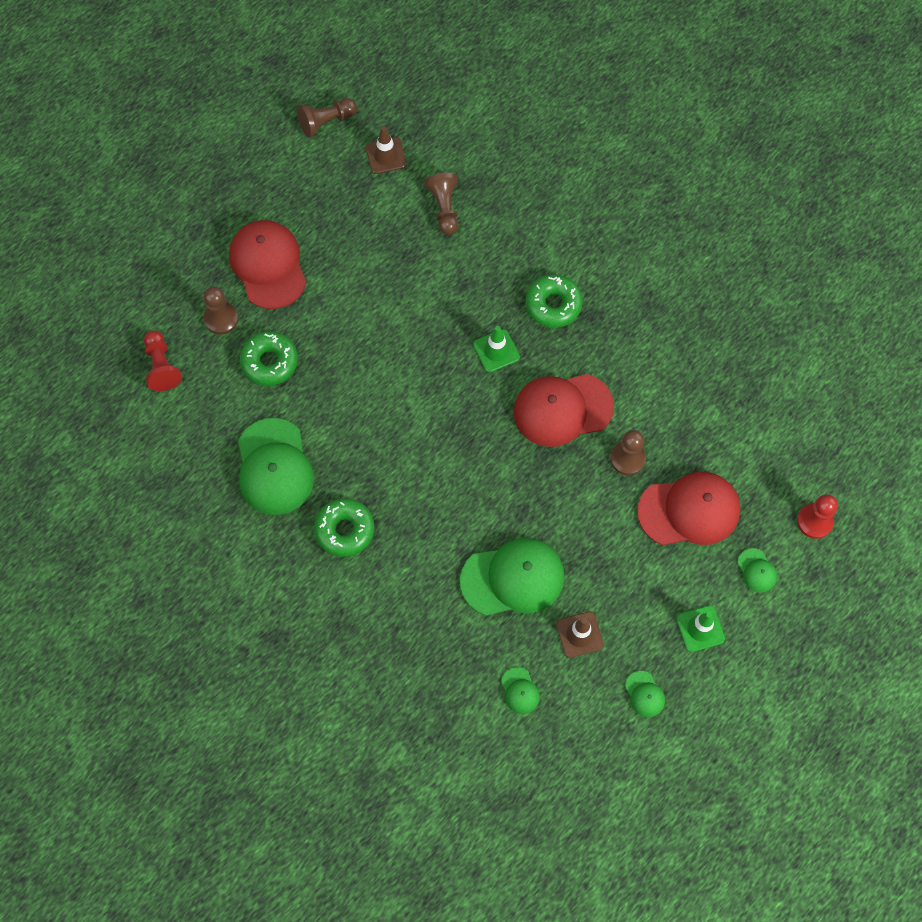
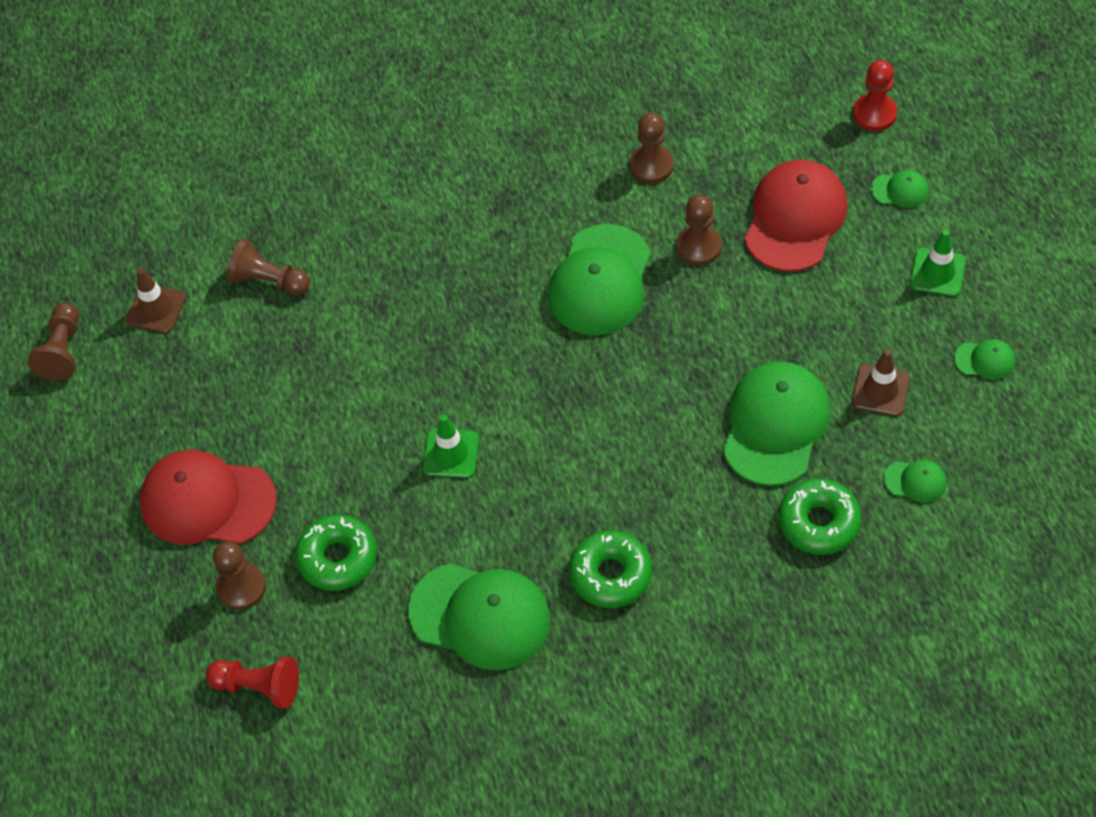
camera: 55 degrees left, 10 degrees down
green traffic cone [473,326,520,372] -> green traffic cone moved to [423,415,479,478]
red cap [513,374,614,447] -> green cap [548,224,651,335]
green donut [526,275,583,328] -> green donut moved to [778,478,861,555]
none -> brown pawn [630,113,674,183]

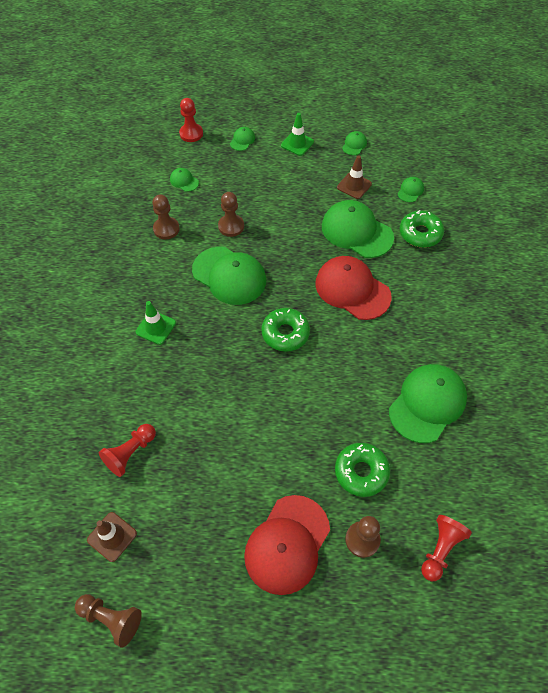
camera: 75 degrees left, 0 degrees up
brown pawn [227,238,310,296] -> red pawn [99,424,156,477]
green traffic cone [423,415,479,478] -> green traffic cone moved to [136,301,176,345]
green donut [569,530,652,608] -> green donut moved to [261,308,310,352]
red cap [744,160,848,272] -> red cap moved to [315,256,392,320]
none -> green cap [170,168,199,192]

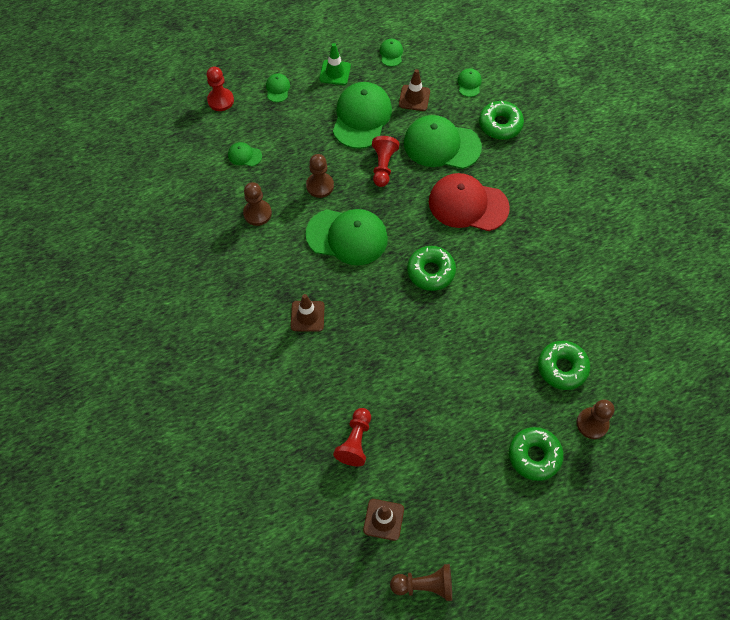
camera: 25 degrees left, 5 degrees up
green traffic cone [136,301,176,345] -> brown traffic cone [291,294,325,332]
red cap [244,495,330,595] -> green donut [509,427,564,481]
green cap [389,364,467,443] -> green cap moved to [333,82,392,149]
red pawn [421,515,472,581] -> red pawn moved to [372,136,399,187]

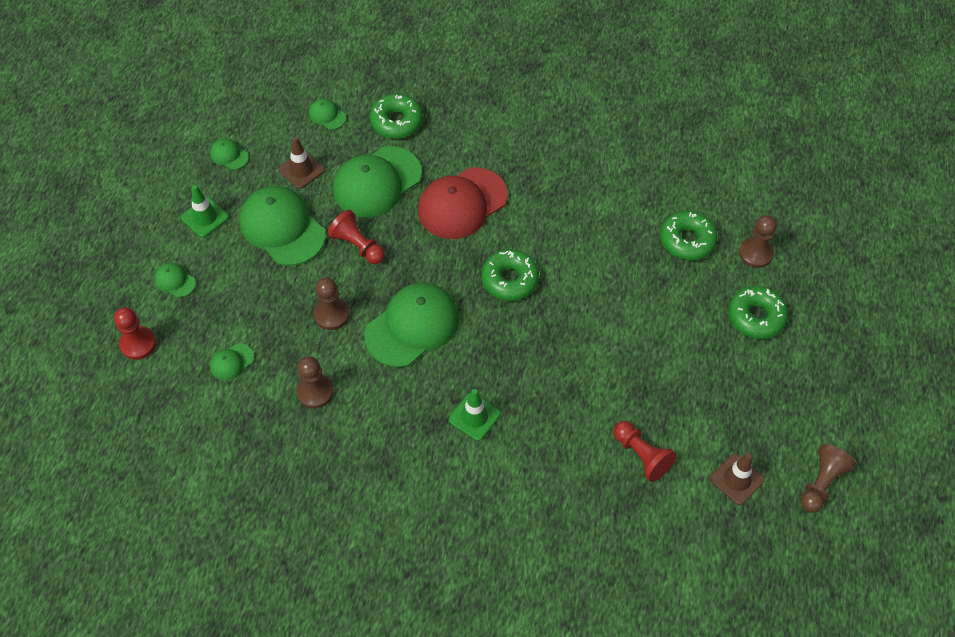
camera: 55 degrees left, 5 degrees down
brown traffic cone [291,294,325,332] -> green traffic cone [449,389,501,441]

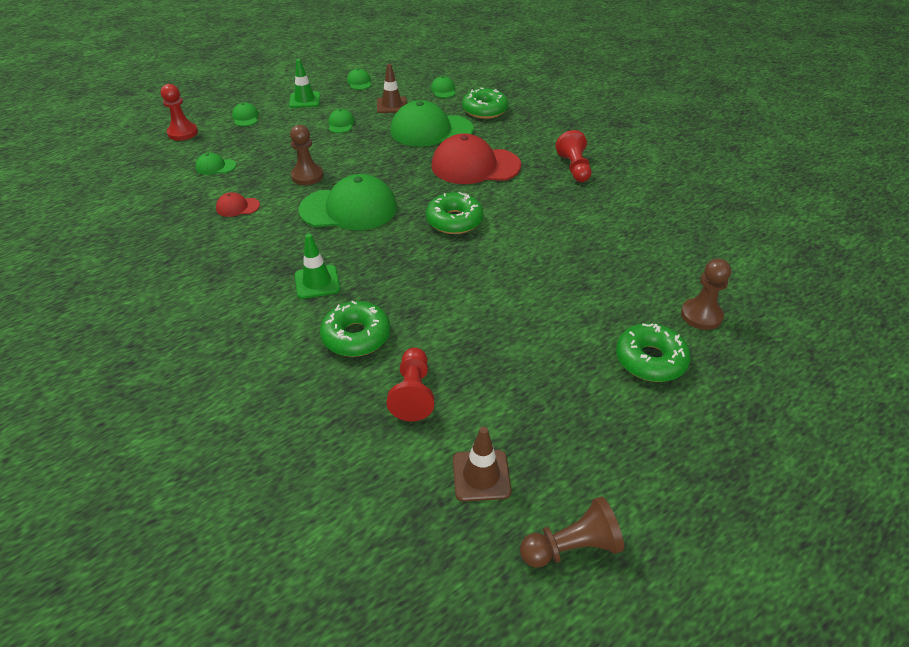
camera: 40 degrees right, 15 degrees down
green cap [240,186,326,266] -> green cap [328,109,355,133], size x0.44
brown pawn [297,356,334,409] -> red cap [216,192,260,217]
red pawn [327,210,385,264] -> red pawn moved to [555,130,591,182]
green donut [660,210,717,260] -> green donut moved to [320,301,390,357]

